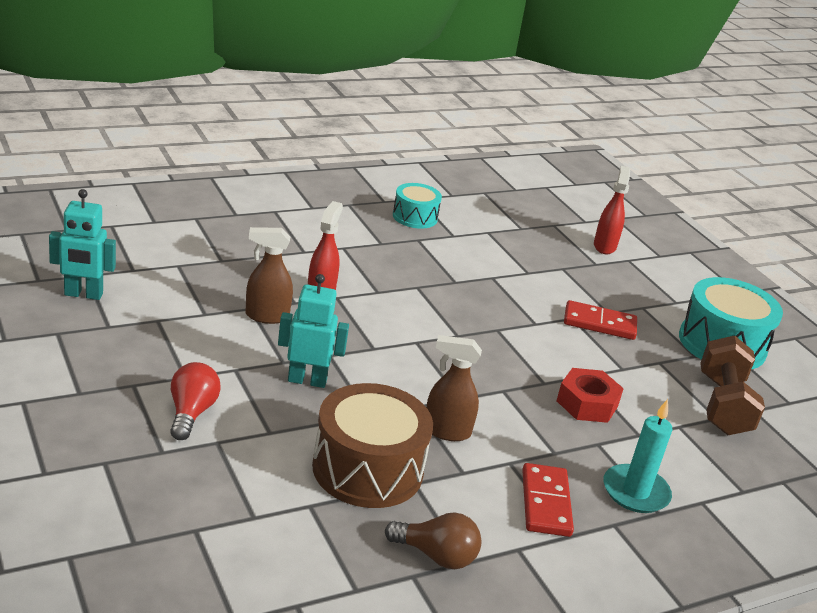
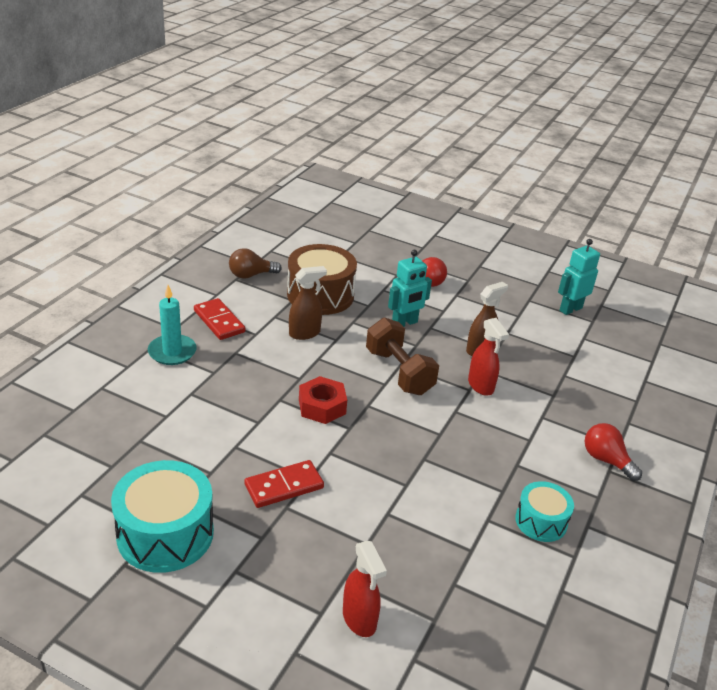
camera: 145 degrees right, 5 degrees up
red nut [557,368,624,423] -> red nut moved to [299,376,347,424]
brown dumbbell [700,335,765,435] -> brown dumbbell moved to [366,317,439,395]
none -> red light bulb [585,423,642,481]

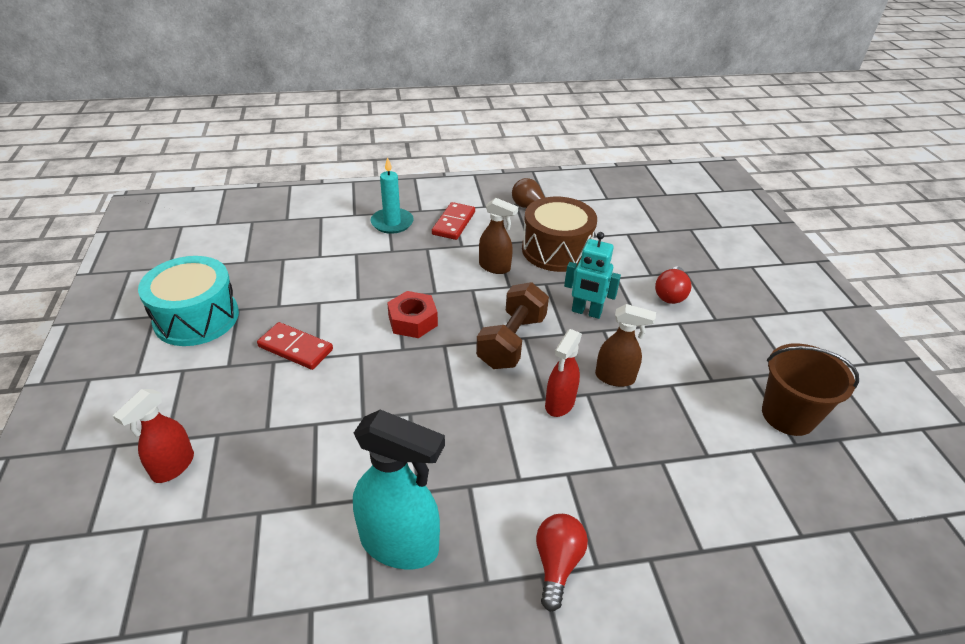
camera: 55 degrees right, 5 degrees up
turquoise drum [515,481,574,542] -> turquoise spray bottle [353,409,445,569]
turquoise robot [558,239,600,315] -> brown bucket [762,343,859,436]

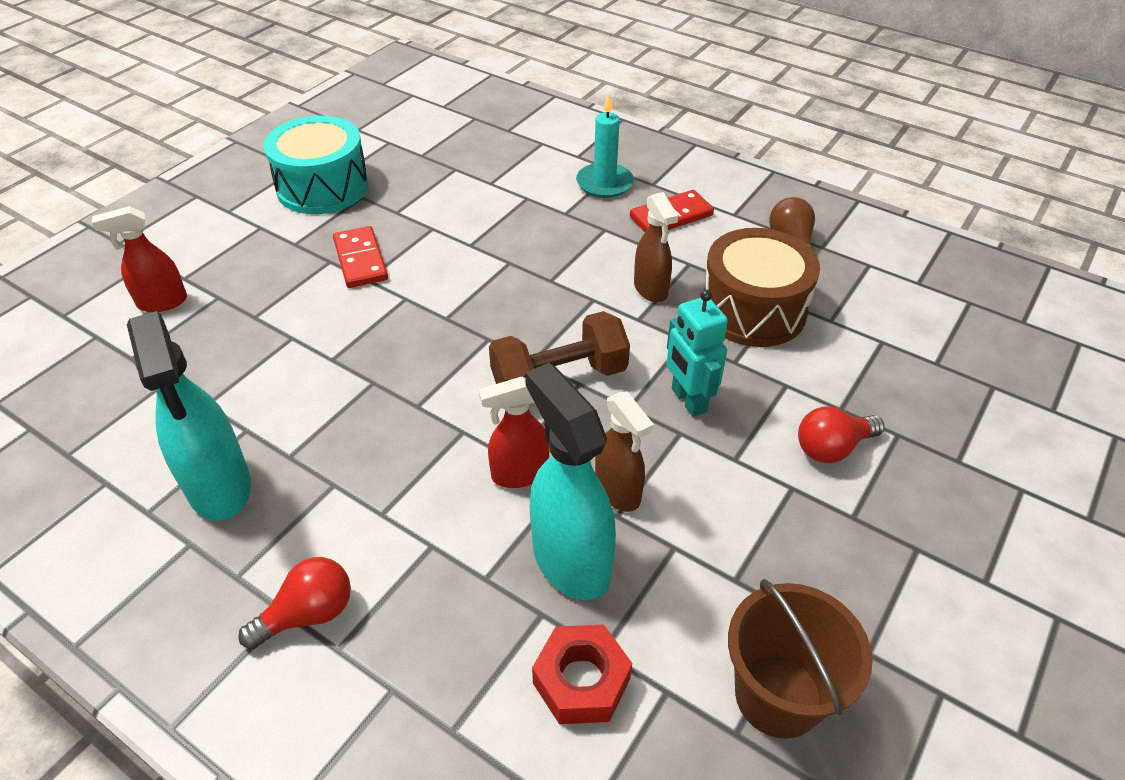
camera: 45 degrees right, 5 degrees up
red nut [387,291,438,338] -> red nut moved to [532,625,632,724]
none -> turquoise spray bottle [525,363,616,600]

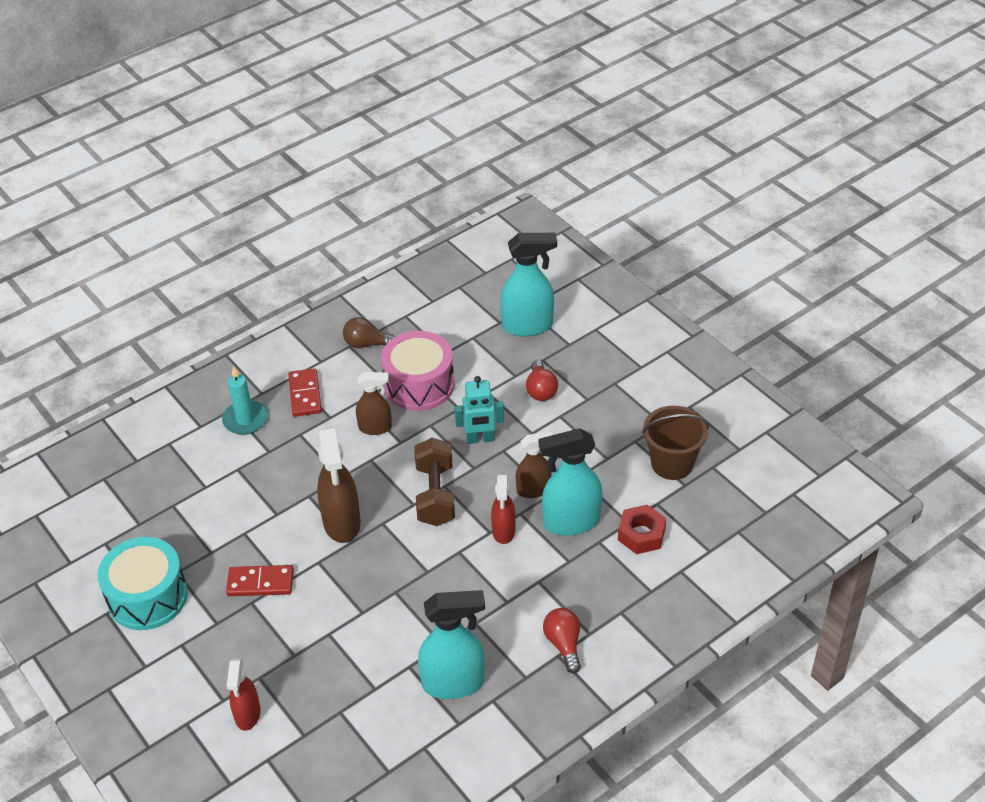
camera: 70 degrees left, 0 degrees up
brown drum [704,228,820,347] -> pink drum [381,331,455,411]
none -> brown spray bottle [317,427,361,543]
none -> turquoise spray bottle [500,233,557,337]

